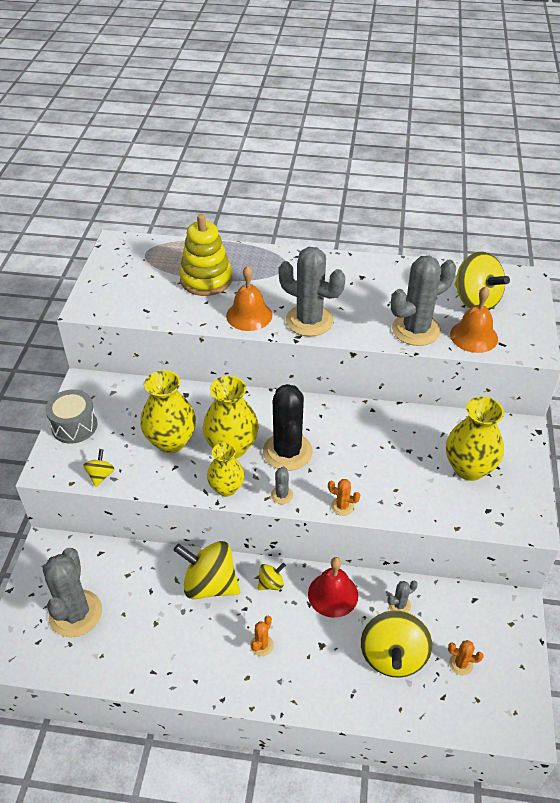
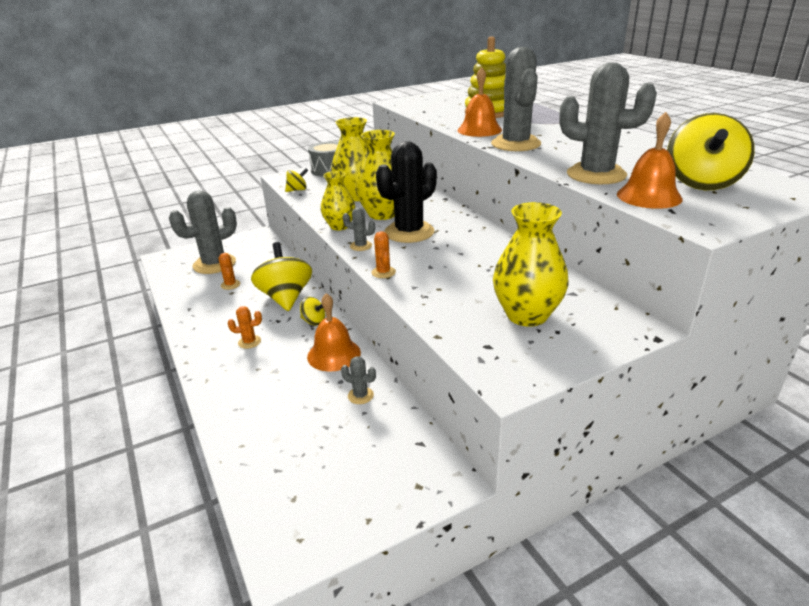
camera: 55 degrees right, 15 degrees down
grey cactus [271,466,293,504] -> grey cactus turned 45 degrees clockwise [343,208,375,251]
red bell [308,557,358,618] -> orange bell [307,293,361,372]
yellow spinning top [361,610,432,678] -> none
orange cactus [448,640,484,675] -> orange cactus moved to [219,253,240,290]

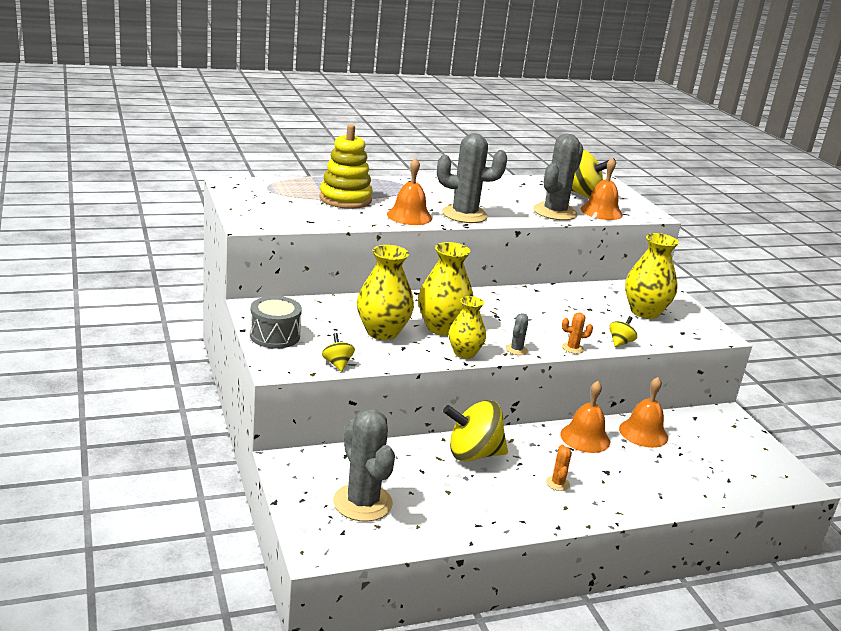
camera: 85 degrees left, 5 degrees down
orange cactus [219,253,240,290] -> none
yellow spinning top [300,297,325,325] -> yellow spinning top moved to [609,316,637,347]
grey cactus [341,356,376,404] -> orange bell [619,377,668,448]
black cactus [376,141,437,243] -> none

